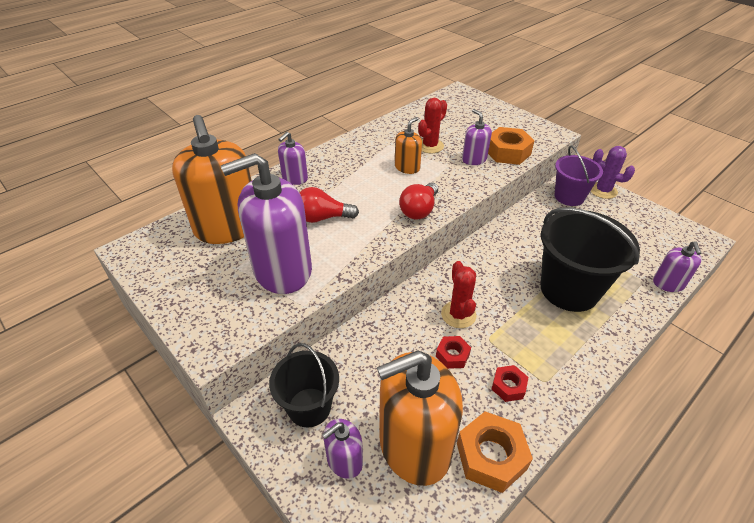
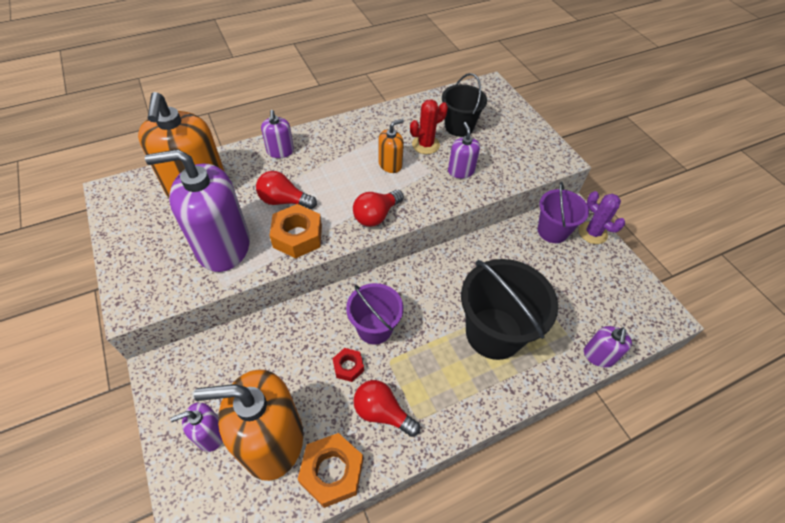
camera: 15 degrees right, 10 degrees up
black bucket [269,343,339,427] -> black bucket moved to [442,73,487,137]
purple soap dispenser [278,132,308,185] -> purple soap dispenser turned 60 degrees counterclockwise [261,110,294,158]
red cactus [441,261,476,328] -> purple bucket [346,283,403,345]
orange nut [488,127,535,165] -> orange nut moved to [269,204,322,259]
red nut [492,365,528,402] -> red light bulb [353,380,420,437]

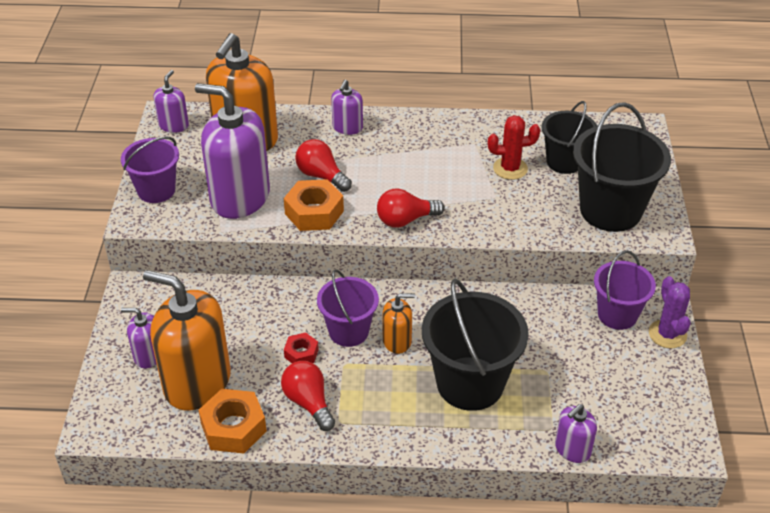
camera: 30 degrees right, 10 degrees down
orange soap dispenser [378,119,404,173] -> orange soap dispenser moved to [383,293,415,354]
purple soap dispenser [448,122,480,178] -> purple soap dispenser moved to [154,70,189,133]
none -> purple bucket [121,137,179,203]
none -> black bucket [573,102,671,232]

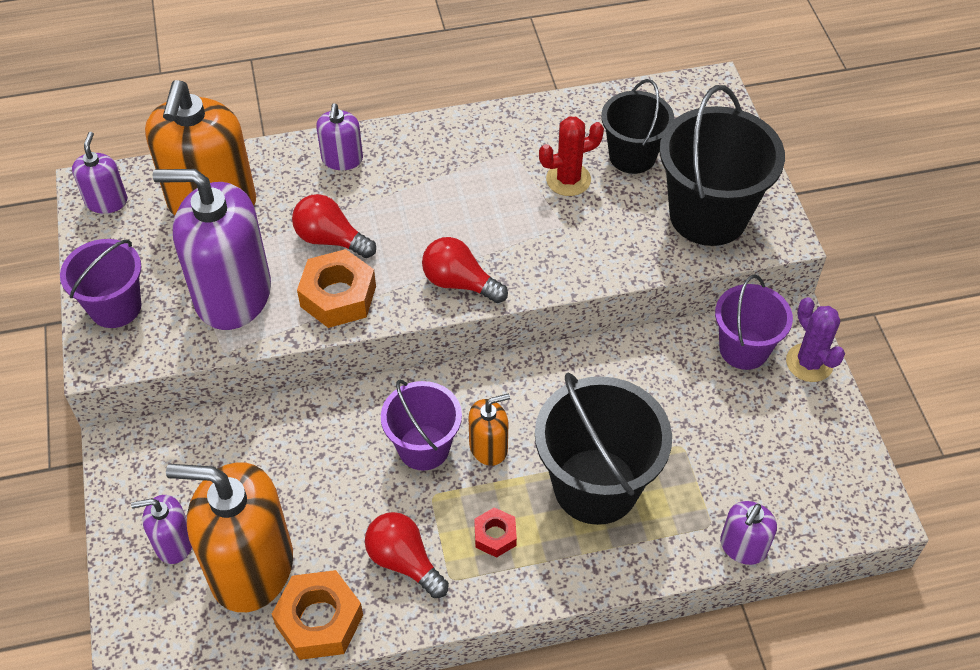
camera: 15 degrees left, 10 degrees up
red nut [284,332,319,363] -> red nut moved to [474,507,517,558]
red light bulb [377,188,445,228] -> red light bulb turned 60 degrees clockwise [422,237,508,303]

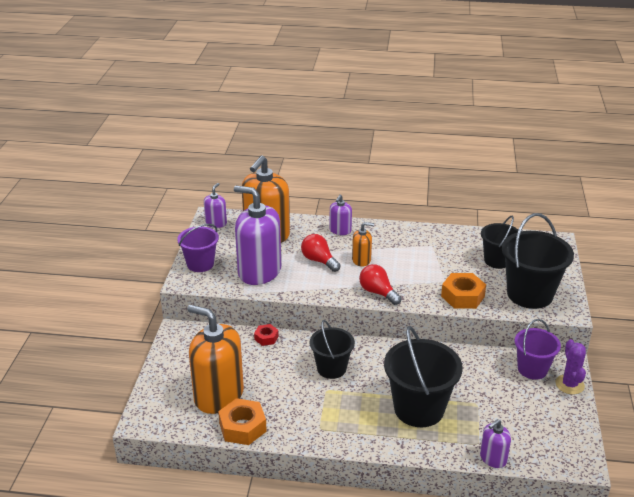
camera: 20 degrees right, 20 degrees down
purple soap dispenser [131,495,192,564] -> none
orange nut [297,249,376,328] -> orange nut moved to [441,273,486,309]
red light bulb [365,512,449,598] -> none
purple bucket [381,379,462,471] -> black bucket [310,320,355,379]
orange soap dispenser [469,393,510,466] -> orange soap dispenser moved to [352,222,374,267]
red nut [474,507,517,558] -> red nut moved to [254,324,278,346]
red cactus [539,116,604,196] -> none

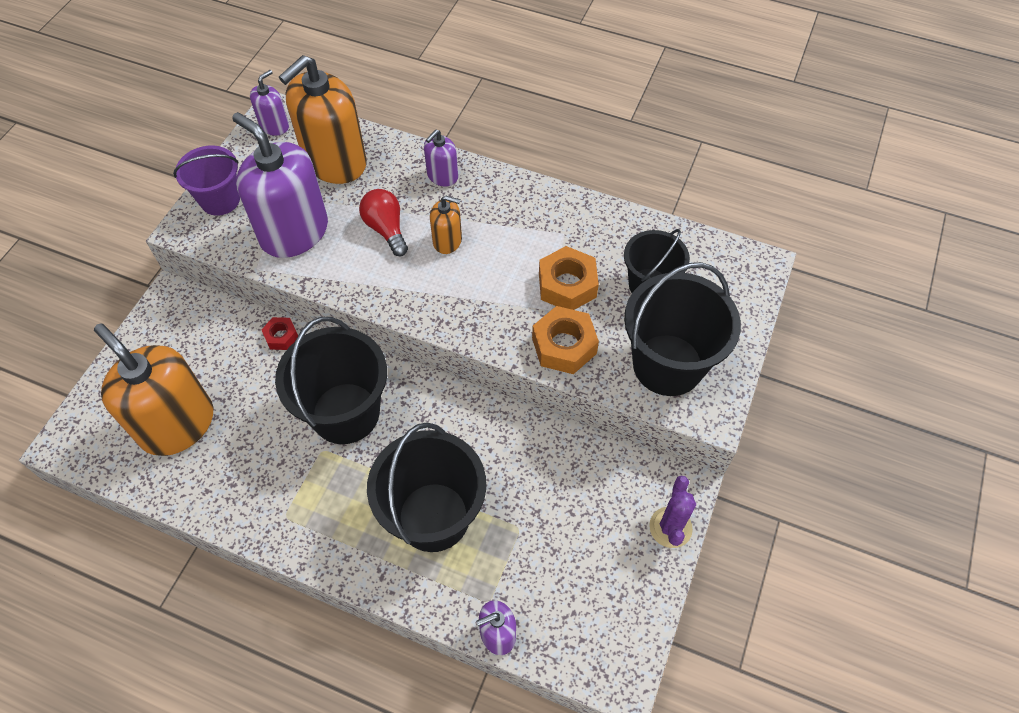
camera: 15 degrees right, 25 degrees up
orange nut [218,398,267,445] -> orange nut moved to [539,246,599,310]
black bucket [310,320,355,379] -> black bucket [275,317,387,444], size x1.61
red light bulb [359,264,401,305] -> none
purple bucket [514,319,561,380] -> none

